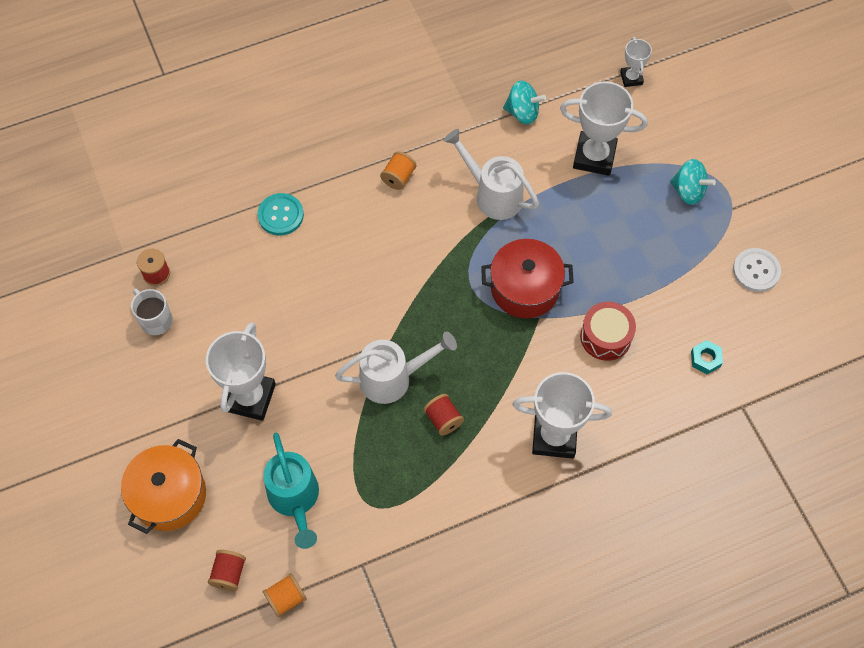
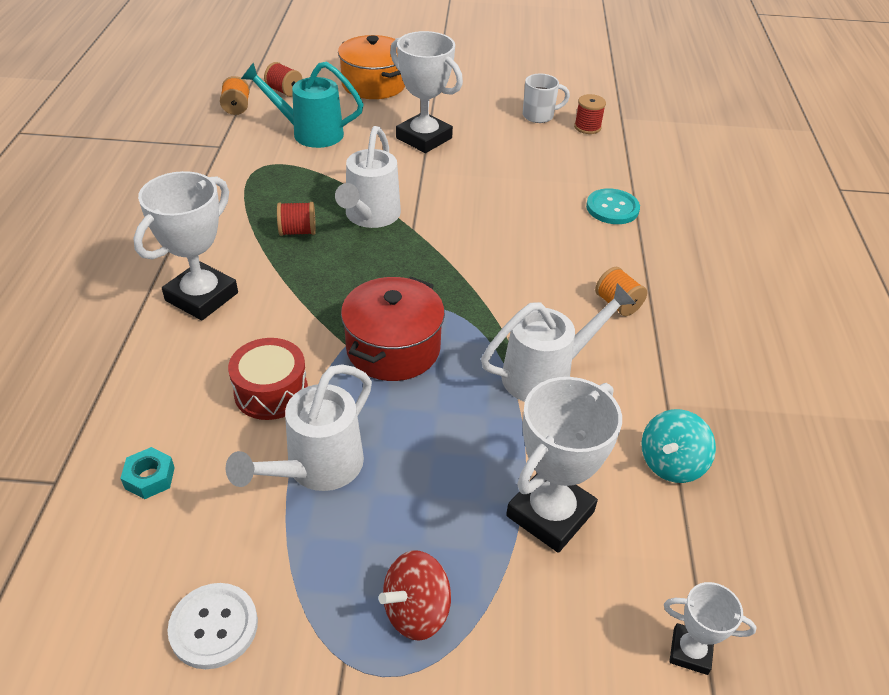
camera: 115 degrees right, 20 degrees down
turquoise spinning top [670,159,716,205] -> red spinning top [379,550,451,641]
none -> white watering can [226,364,372,491]

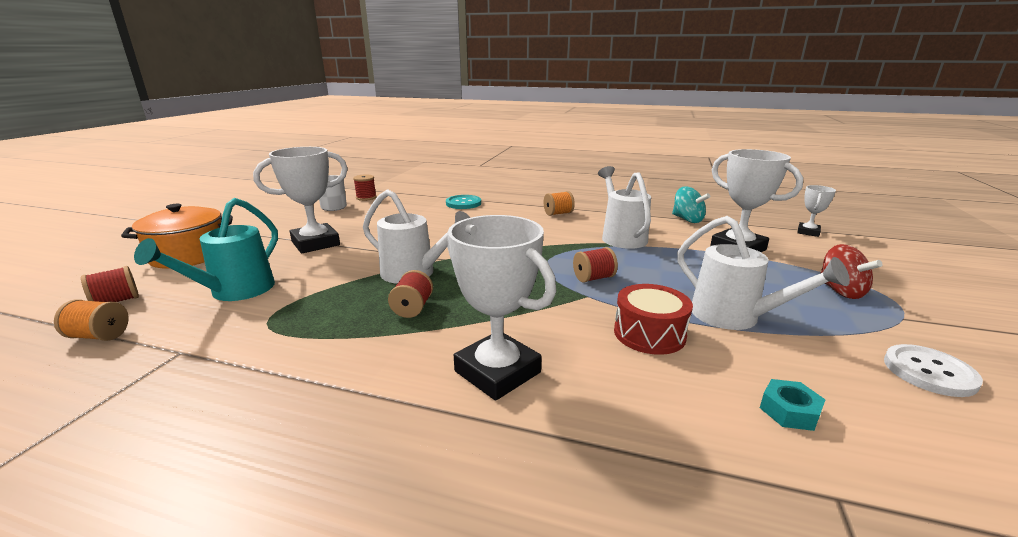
camera: 75 degrees left, 20 degrees down
red pot [341,276,445,381] -> red spool [573,247,618,283]

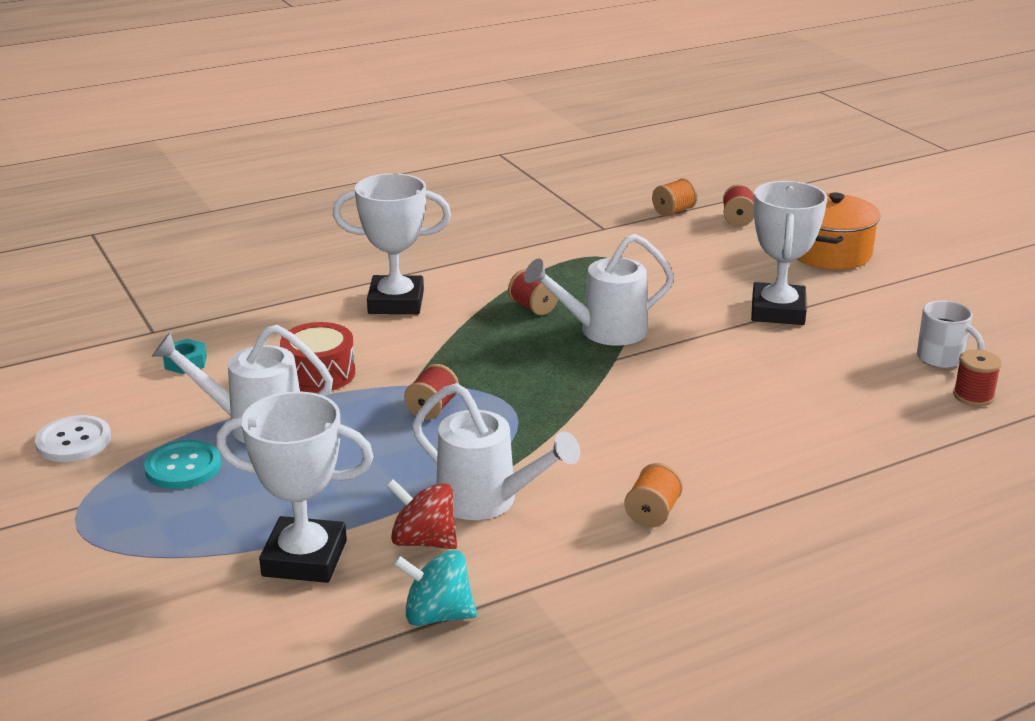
camera: 135 degrees right, 5 degrees up
turquoise watering can [134,198,278,301] -> none
turquoise button [446,195,481,209] -> turquoise button moved to [144,440,221,489]
white trophy [798,185,836,237] -> none
red spinning top [820,244,883,299] -> red spinning top moved to [387,479,457,549]

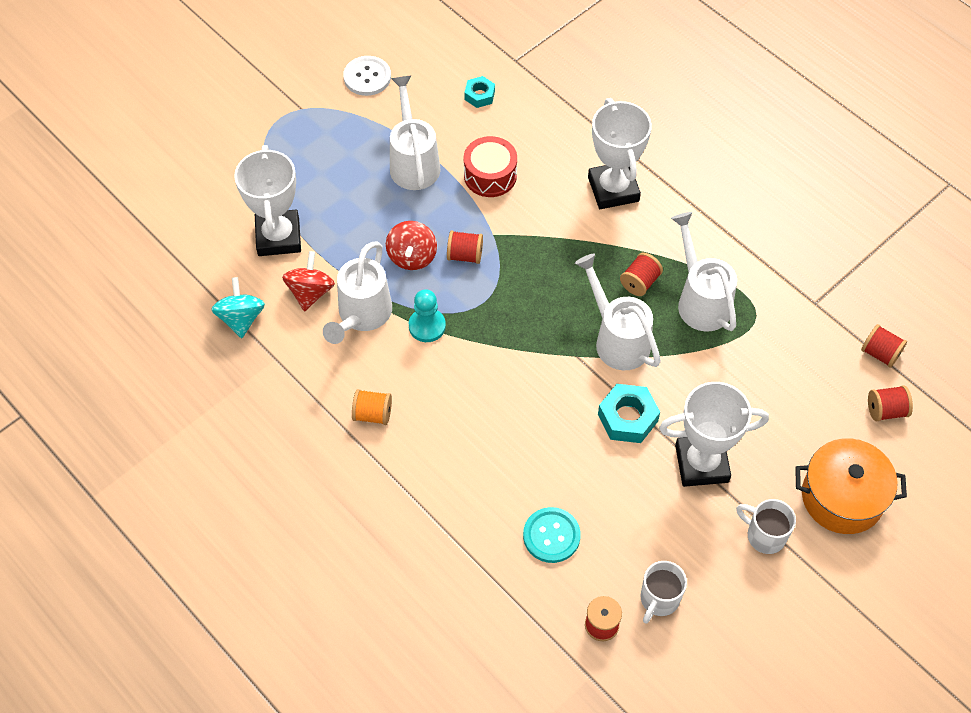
camera: 75 degrees right, 30 degrees up
turquoise button [144,440,221,489] -> turquoise button moved to [523,507,581,563]
orange spool [652,178,697,216] -> red spool [861,324,907,368]
none -> red spinning top [386,221,437,270]
none -> turquoise pawn [409,289,446,342]
none -> turquoise nut [598,384,660,443]
none -> white watering can [671,212,737,332]
none -> white mug [736,499,796,554]

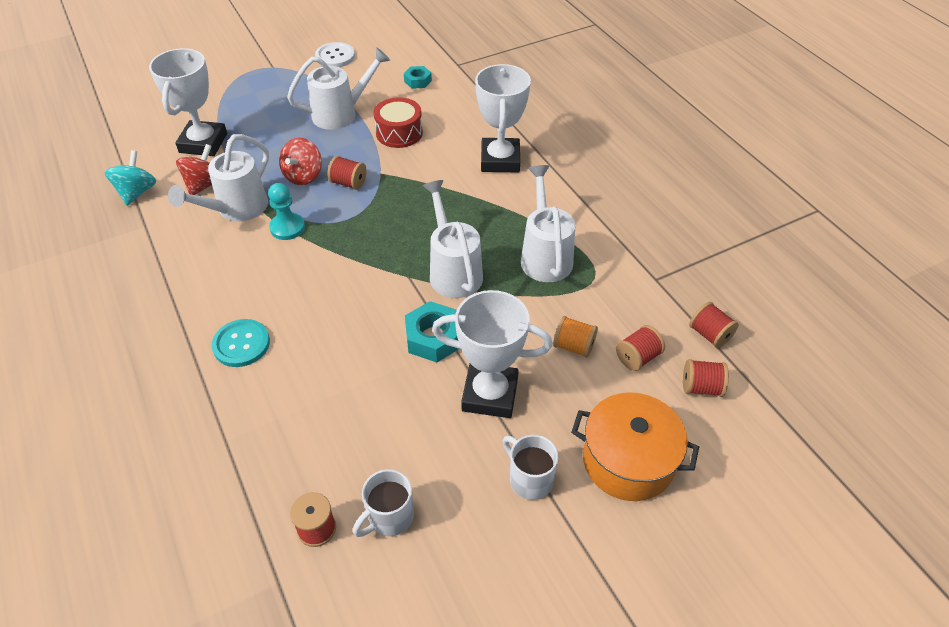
camera: 15 degrees right, 10 degrees down
orange spool [352,389,392,425] -> orange spool moved to [553,316,598,358]
white watering can [390,75,441,190] -> white watering can turned 60 degrees clockwise [287,47,390,130]
turquoise button [523,507,581,563] -> turquoise button moved to [212,319,270,367]
red spool [620,253,663,296] -> red spool moved to [616,325,665,371]

